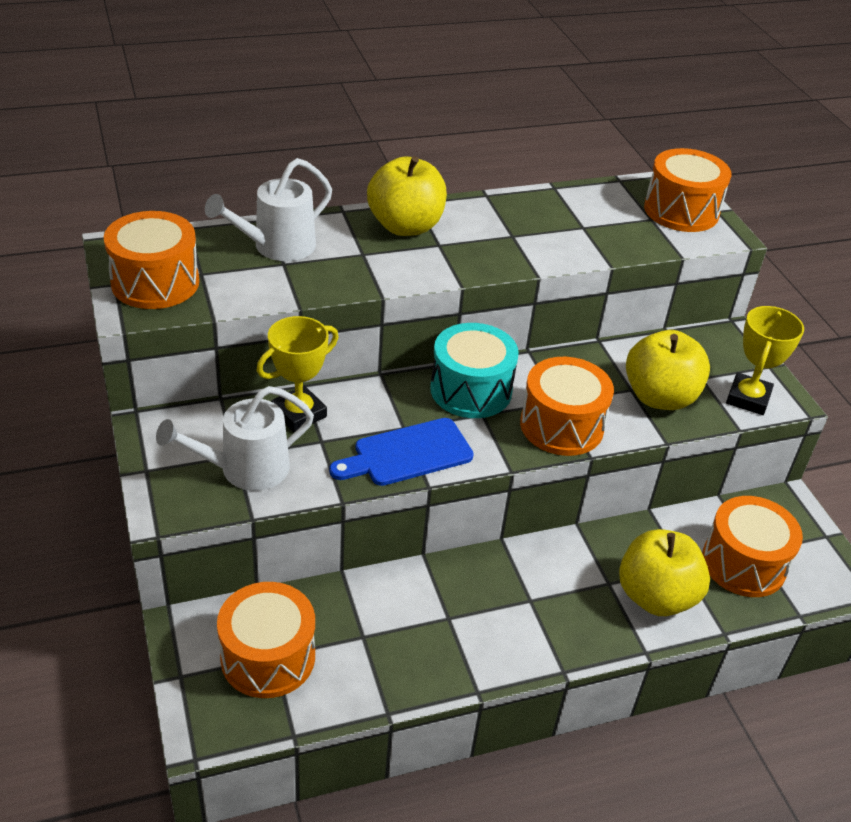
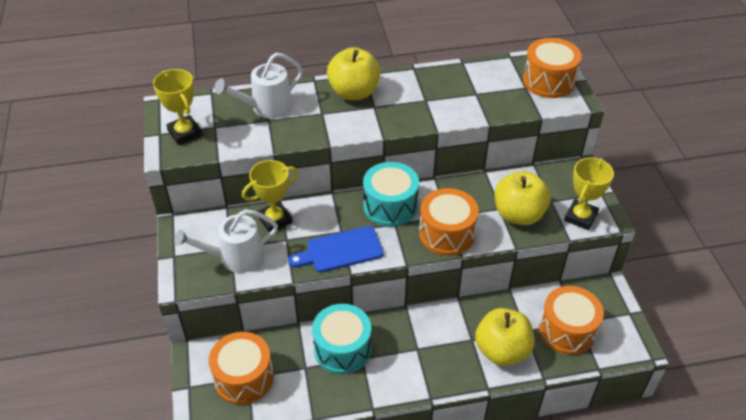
camera: 10 degrees right, 5 degrees up
orange drum [104,211,199,309] -> yellow trophy [153,69,202,145]
none -> turquoise drum [312,304,371,374]

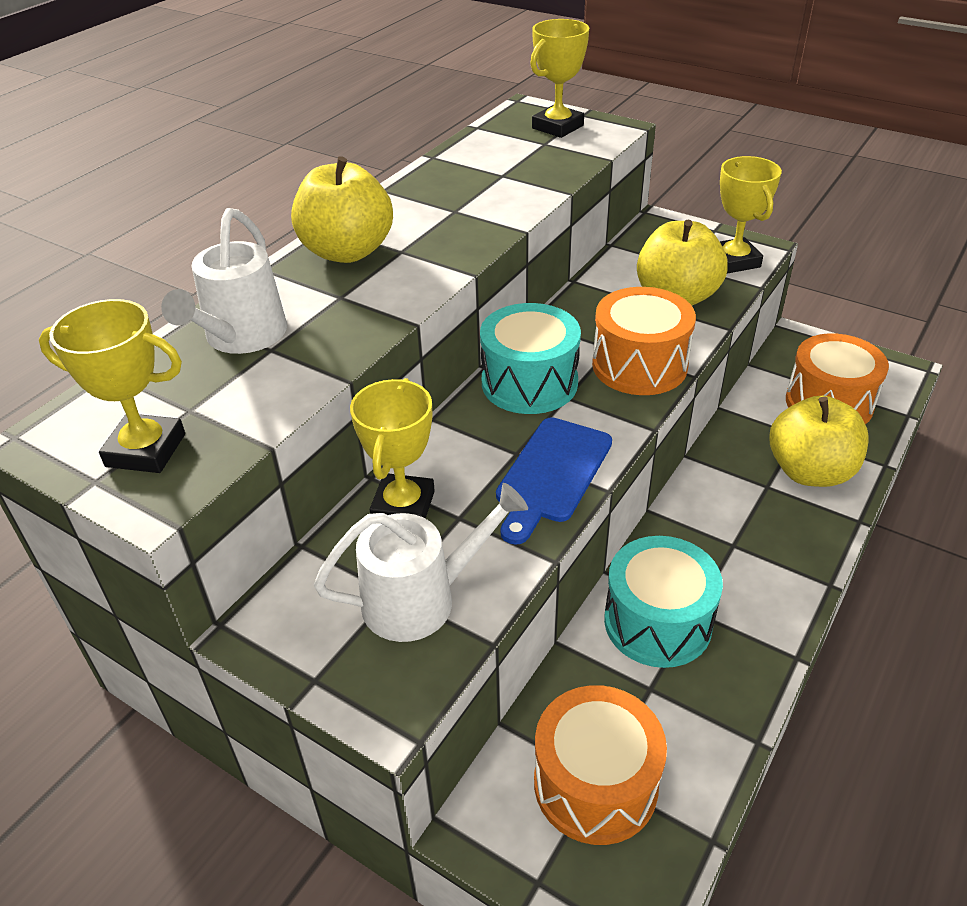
camera: 45 degrees left, 5 degrees down
white watering can [174,209,278,273] -> white watering can turned 135 degrees counterclockwise [314,483,528,642]
orange drum [523,38,582,98] -> yellow trophy [530,19,589,138]

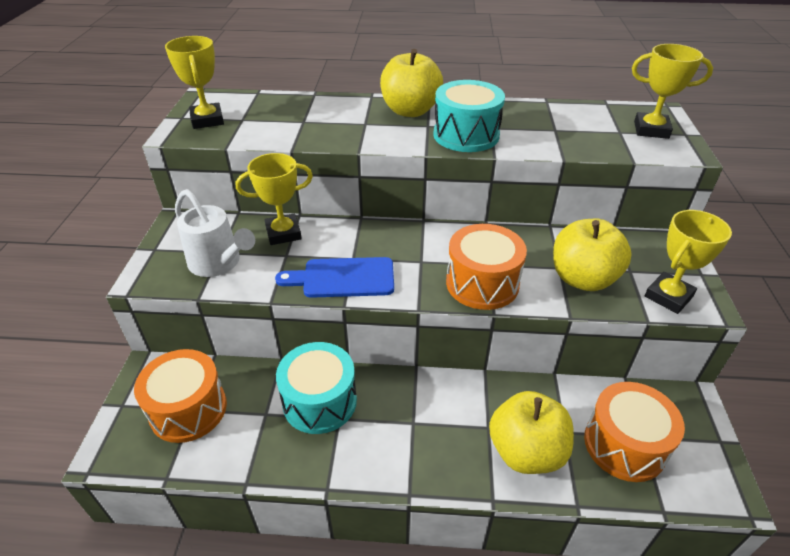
camera: 60 degrees right, 0 degrees up
white watering can [161,208,287,354] -> none
turquoise drum [480,303,581,414] -> turquoise drum moved to [433,80,505,152]

